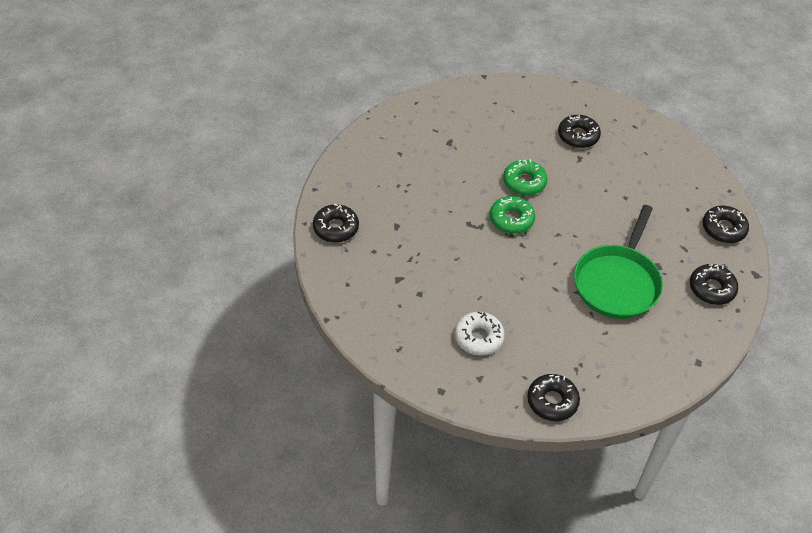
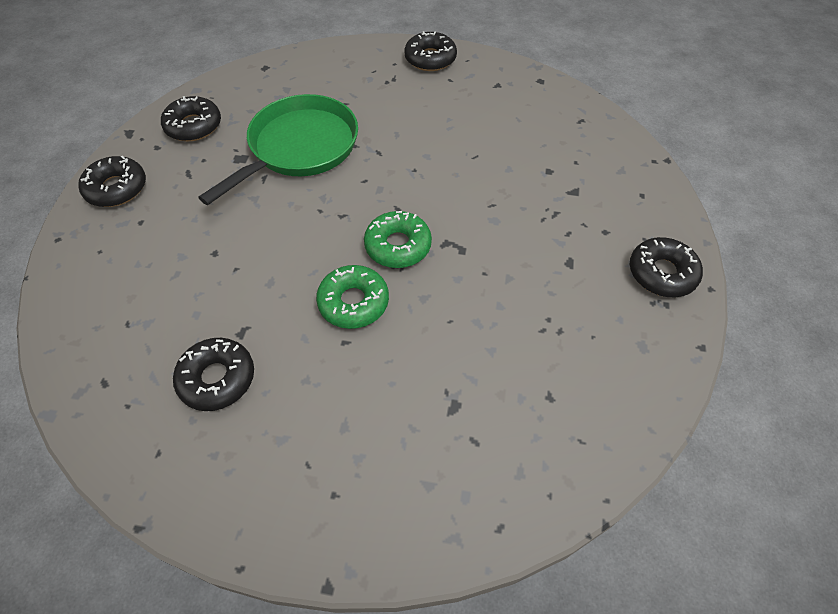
camera: 165 degrees left, 5 degrees up
white donut [455,311,505,356] -> none

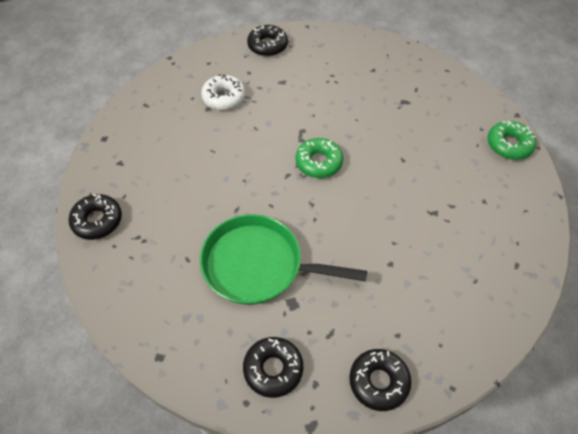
camera: 115 degrees left, 0 degrees up
black donut [173,338,254,411] -> none
green donut [316,265,389,329] -> green donut moved to [488,121,536,160]
none -> white donut [201,74,245,110]

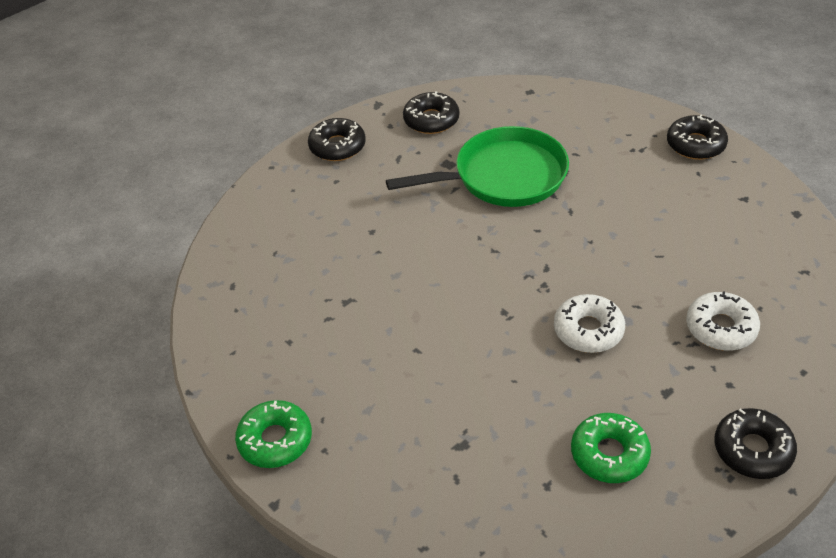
camera: 155 degrees right, 10 degrees down
green donut [295,138,343,178] -> green donut moved to [571,413,651,483]
none -> white donut [554,294,625,353]

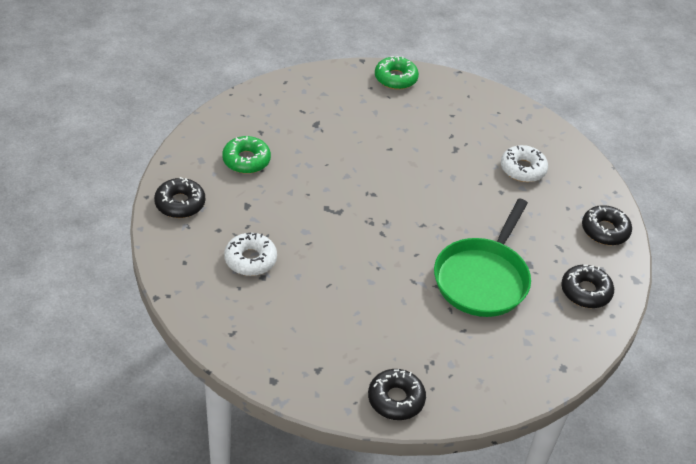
camera: 125 degrees right, 0 degrees up
white donut [554,294,625,353] -> white donut moved to [501,145,548,182]

